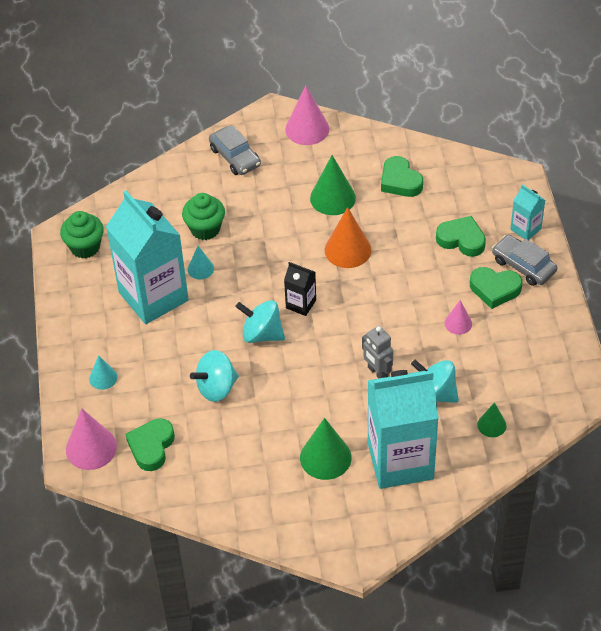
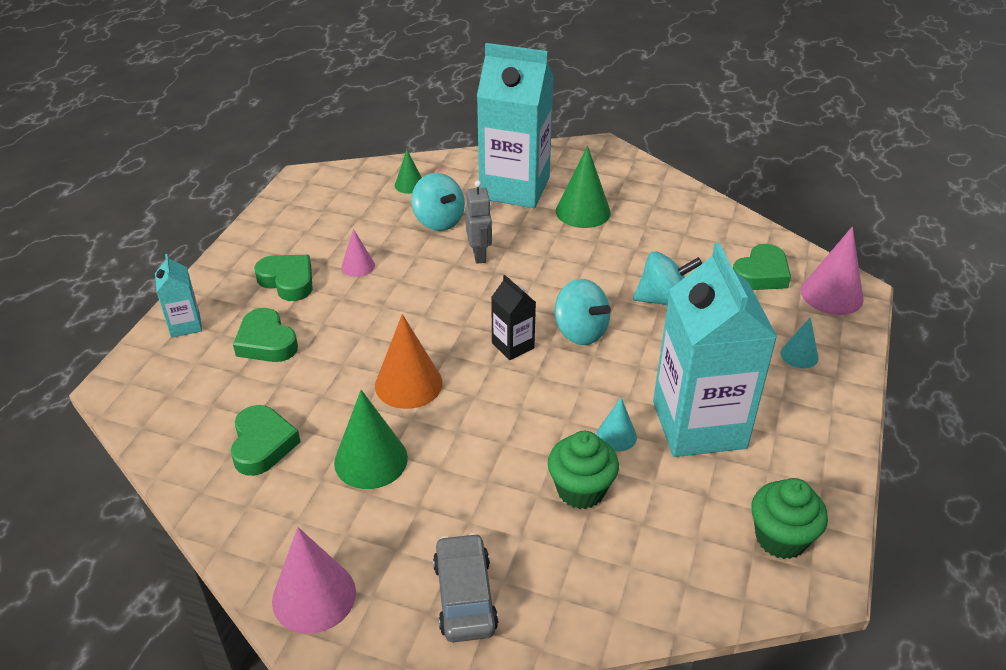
camera: 155 degrees left, 10 degrees down
grey car [492,235,557,286] -> none

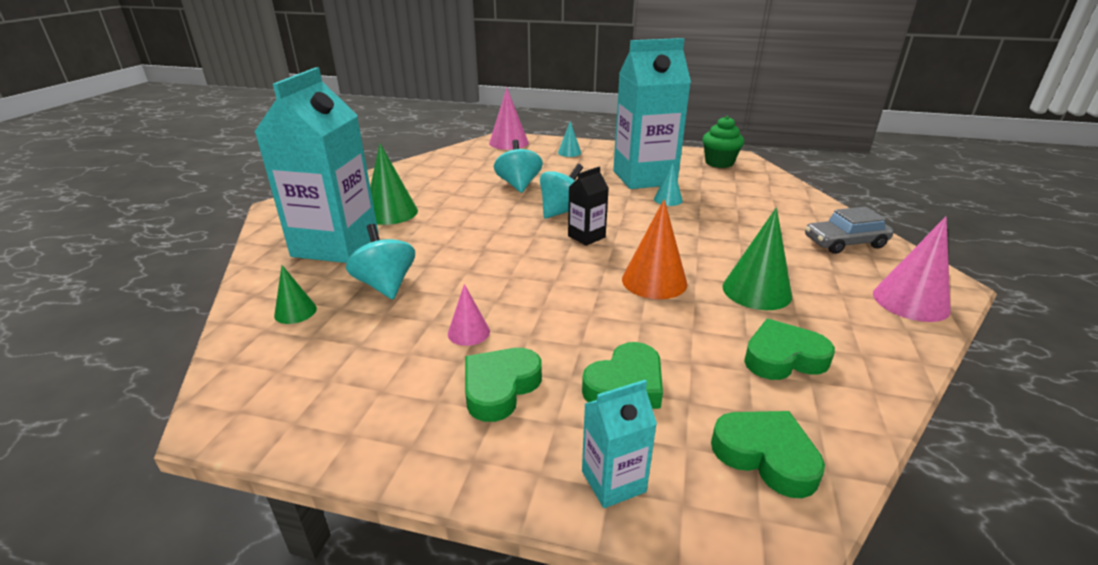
camera: 95 degrees left, 10 degrees down
turquoise spinning top [411,173,465,231] -> turquoise spinning top turned 75 degrees counterclockwise [346,224,415,299]
grey robot [465,181,492,264] -> none
green cupcake [548,431,619,509] -> none
green heart [733,244,791,290] -> green heart moved to [711,411,825,498]

